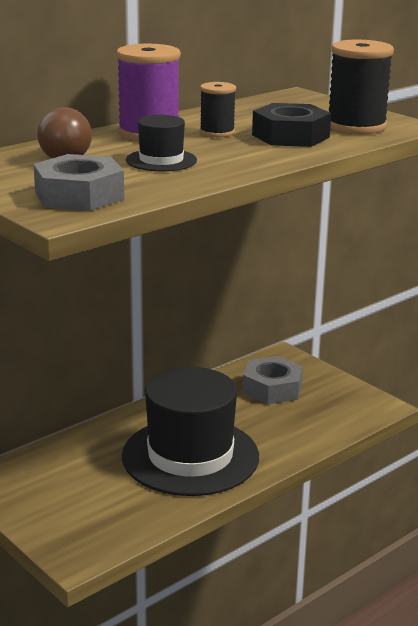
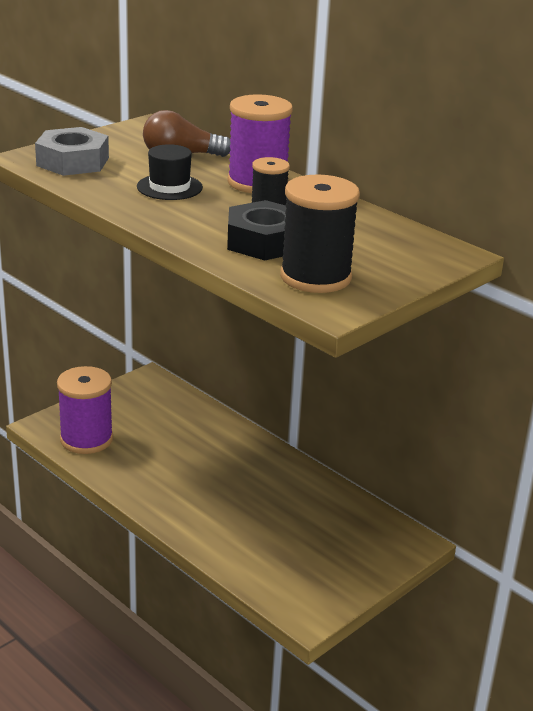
camera: 85 degrees right, 5 degrees up
black hat [122,367,259,496] -> none
grey nut [242,356,303,404] -> none
none -> purple spool [57,366,113,454]

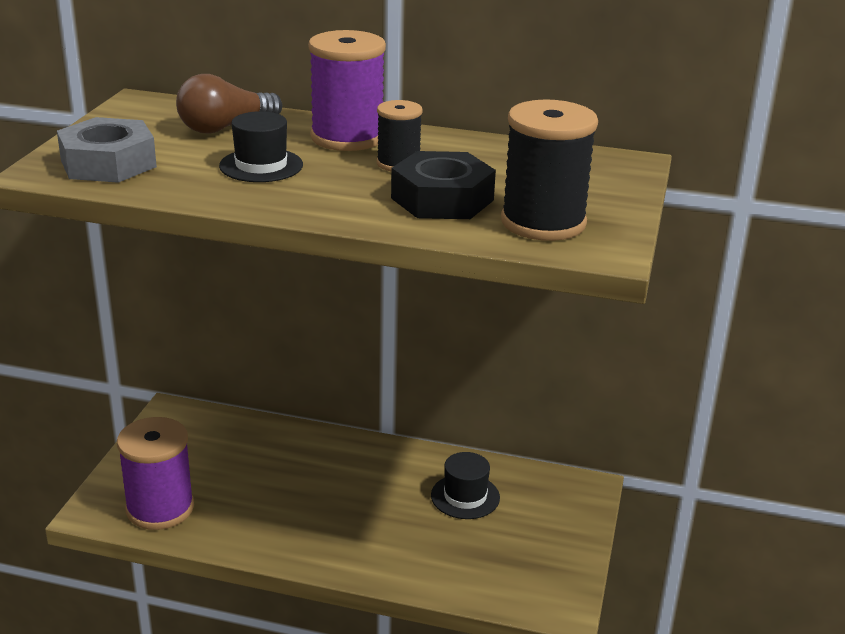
camera: 30 degrees left, 0 degrees up
none -> black hat [431,452,500,519]

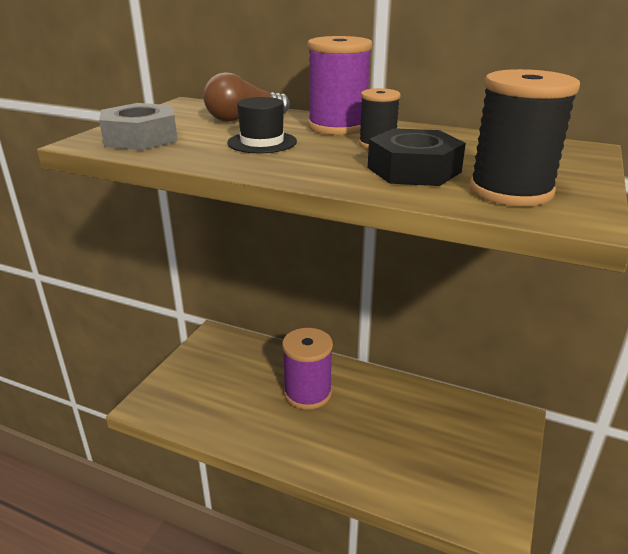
camera: 10 degrees right, 0 degrees up
purple spool [117,417,194,530] -> purple spool moved to [282,328,333,410]
black hat [431,452,500,519] -> none

